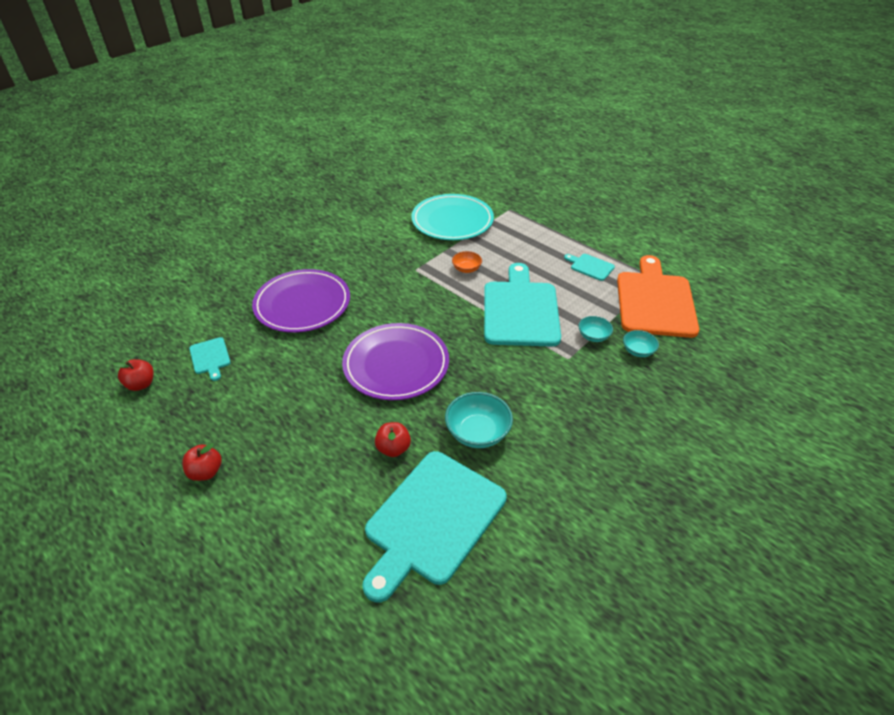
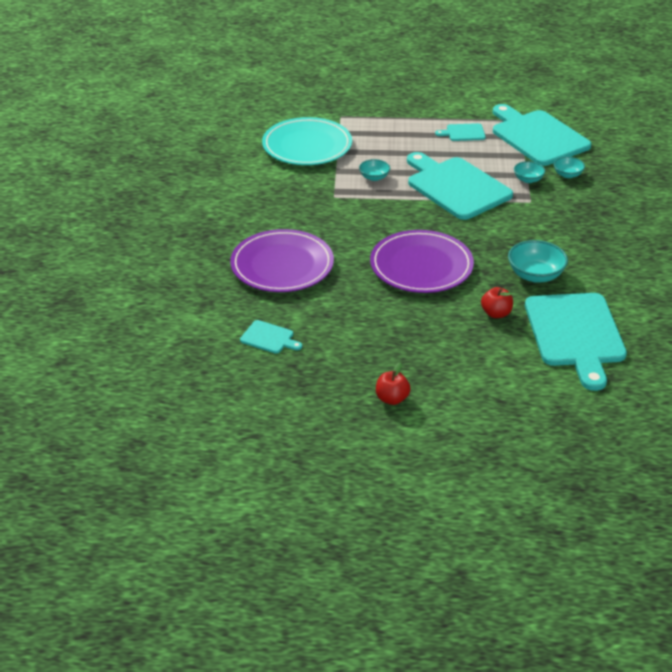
camera: 40 degrees left, 5 degrees down
red apple [113,359,154,391] -> none
orange bowl [452,251,482,273] -> turquoise bowl [359,159,390,181]
orange cutting board [617,255,699,338] -> turquoise cutting board [493,104,591,166]

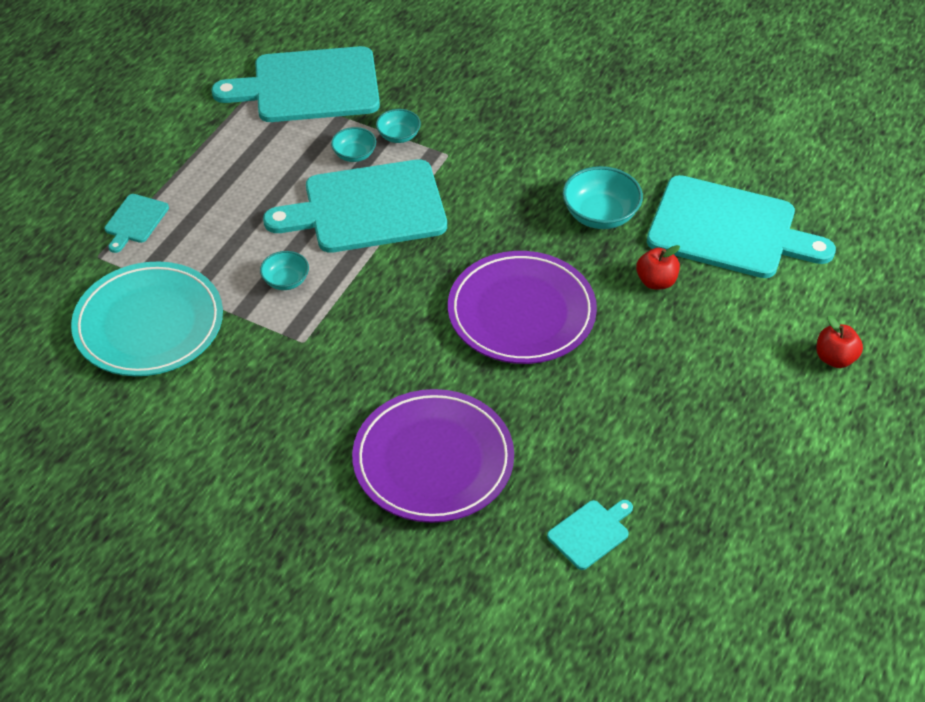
camera: 65 degrees left, 10 degrees up
red apple [376,363,411,405] -> red apple moved to [817,315,863,368]
turquoise cutting board [435,123,486,141] -> turquoise cutting board moved to [105,194,169,253]
turquoise bowl [554,157,585,178] -> turquoise bowl moved to [331,127,376,162]

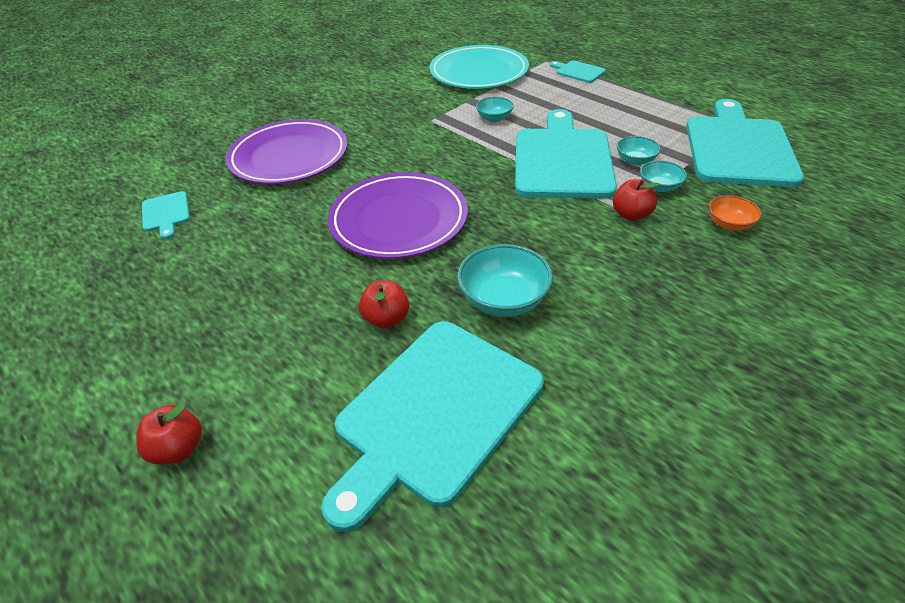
camera: 110 degrees right, 5 degrees down
none -> red apple [613,179,660,221]
none -> orange bowl [709,195,761,231]

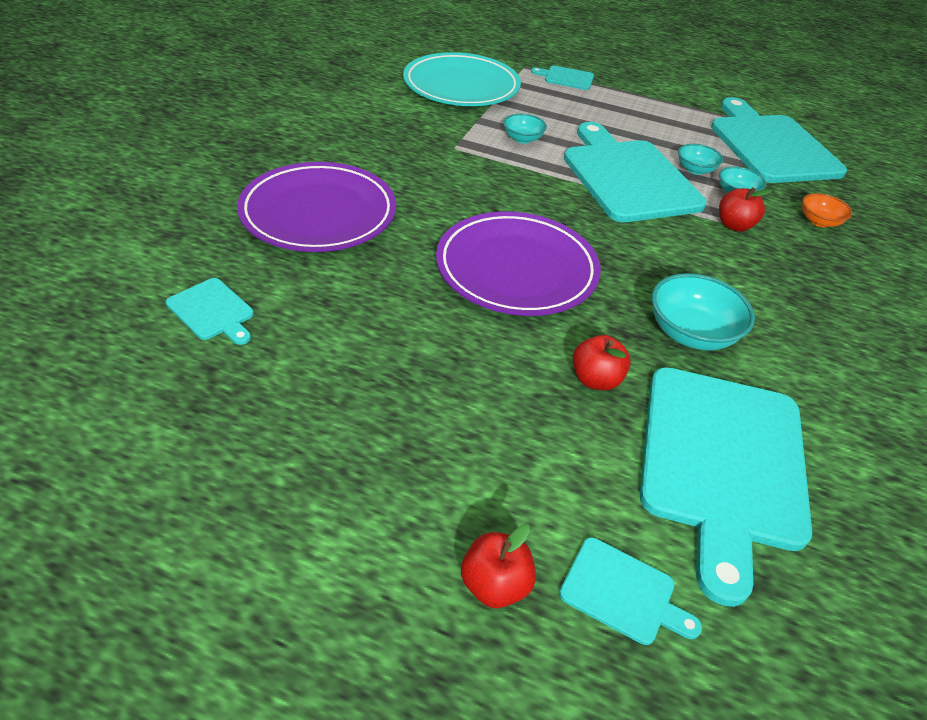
camera: 30 degrees left, 0 degrees up
none -> turquoise cutting board [559,537,702,645]

